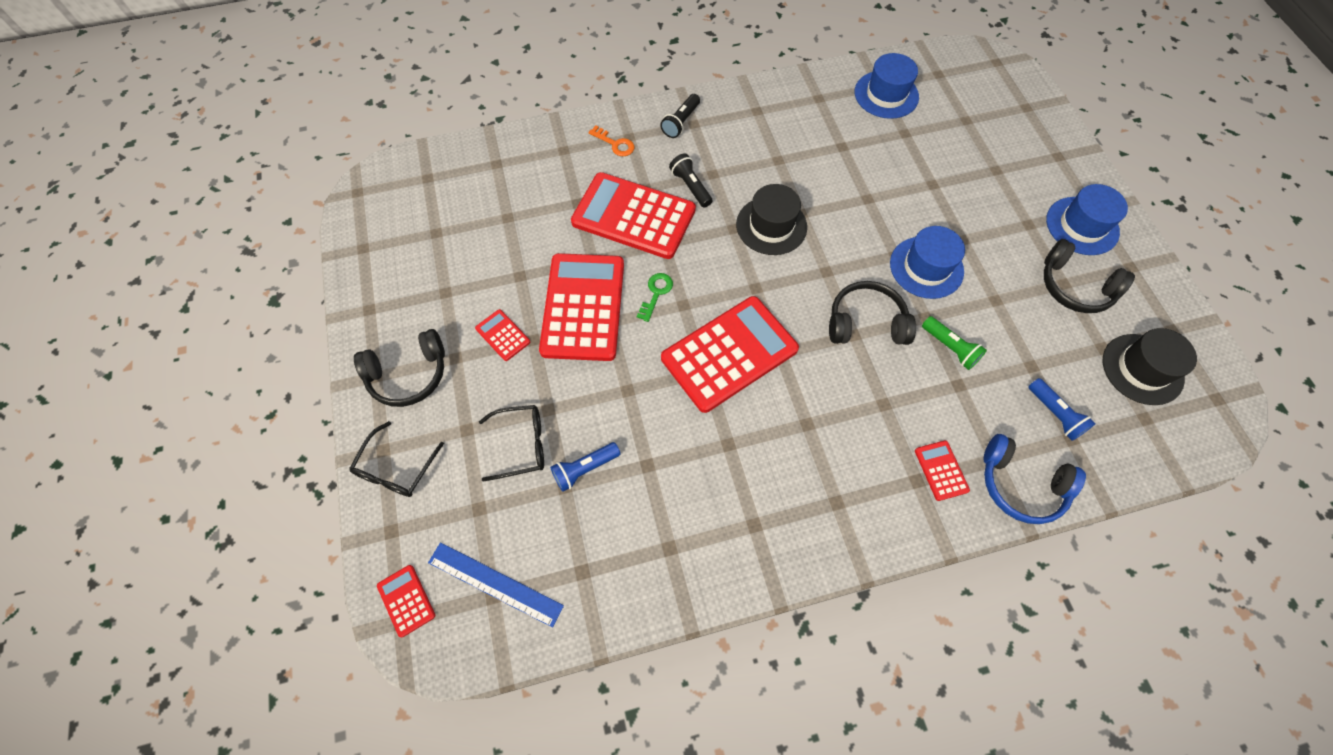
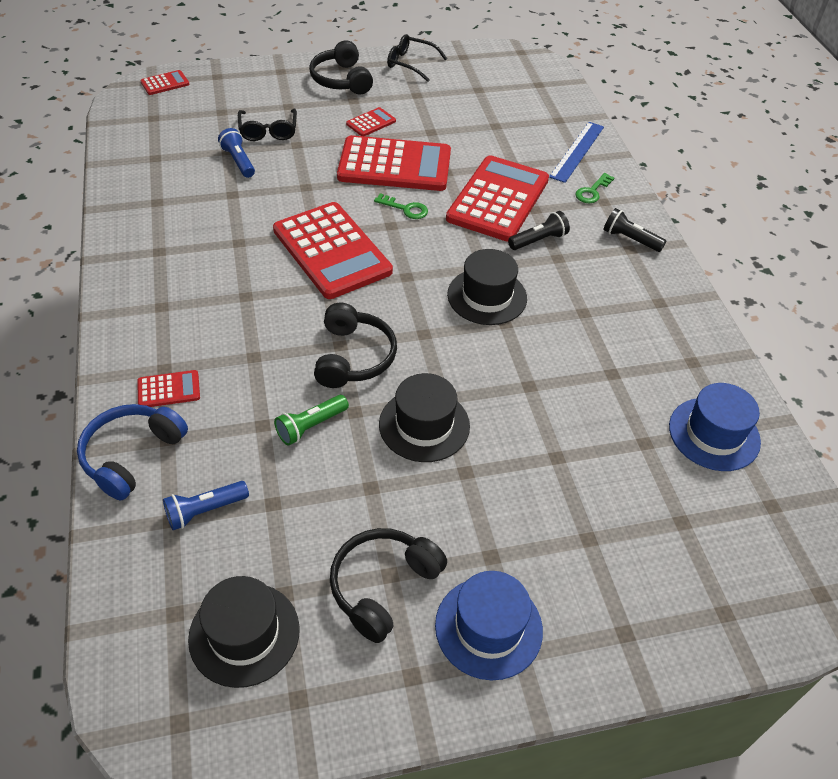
camera: 90 degrees right, 15 degrees down
black glasses [349,421,444,497] -> black glasses moved to [387,34,447,82]
blue ruler [428,542,564,628] -> blue ruler moved to [549,122,604,183]
orange key [589,126,634,156] -> green key [575,173,614,203]
blue hat [890,226,965,299] -> black hat [379,373,470,462]

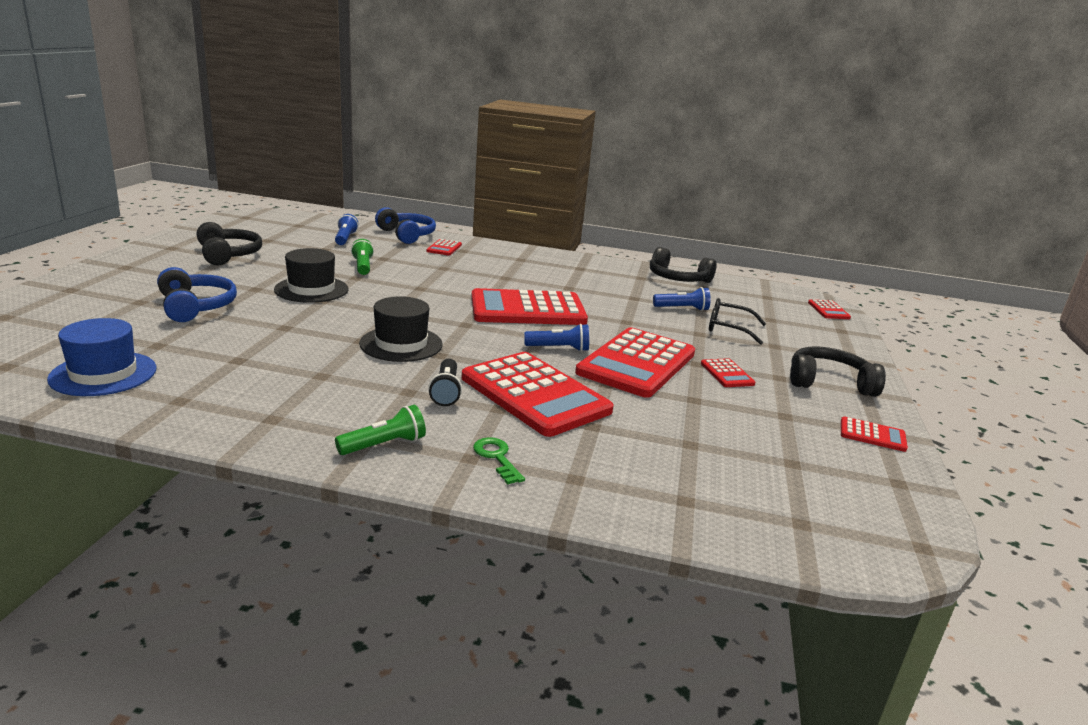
camera: 115 degrees right, 25 degrees down
black hat [188,576,300,688] -> none
black headphones [314,303,397,388] -> black headphones moved to [650,247,717,283]
green key [374,193,428,219] -> blue flashlight [524,324,589,352]
black glasses [387,34,447,82] -> red calculator [841,416,908,452]
blue hat [435,571,543,680] -> none
blue ruler [549,122,604,183] -> none
black flashlight [603,208,666,252] -> green flashlight [335,405,426,455]
none -> blue headphones [157,267,237,322]

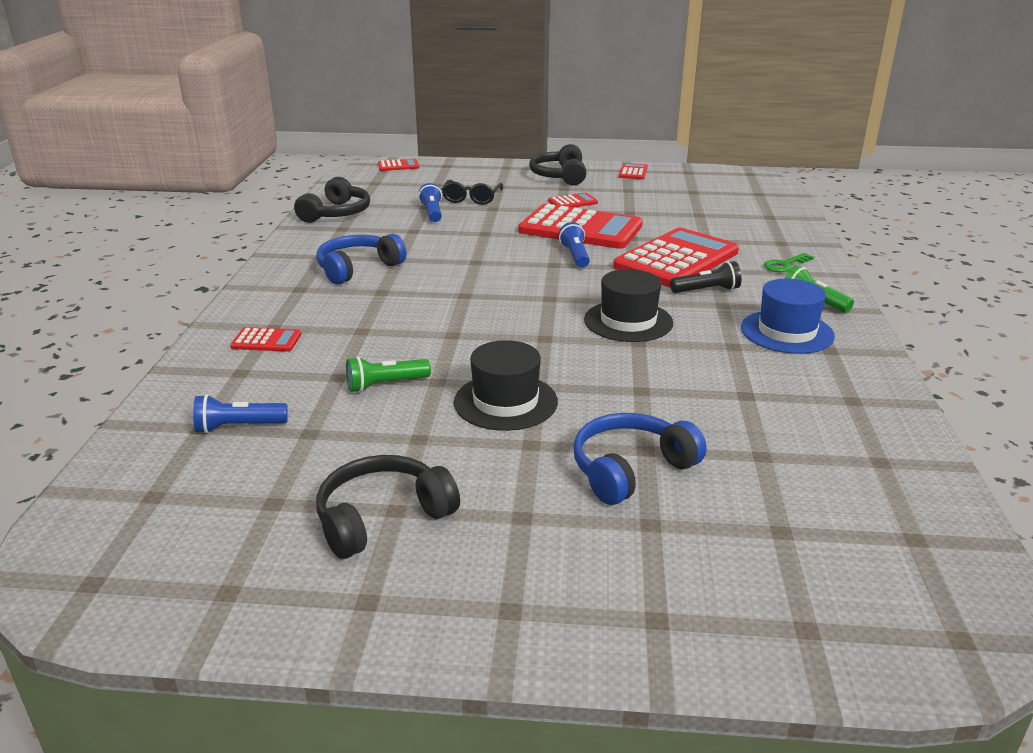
camera: 95 degrees left, 5 degrees up
blue hat [47,318,157,396] -> blue hat moved to [741,279,835,354]
blue headphones [375,207,436,244] -> blue headphones moved to [316,234,406,284]
red calculator [471,288,588,325] -> none

